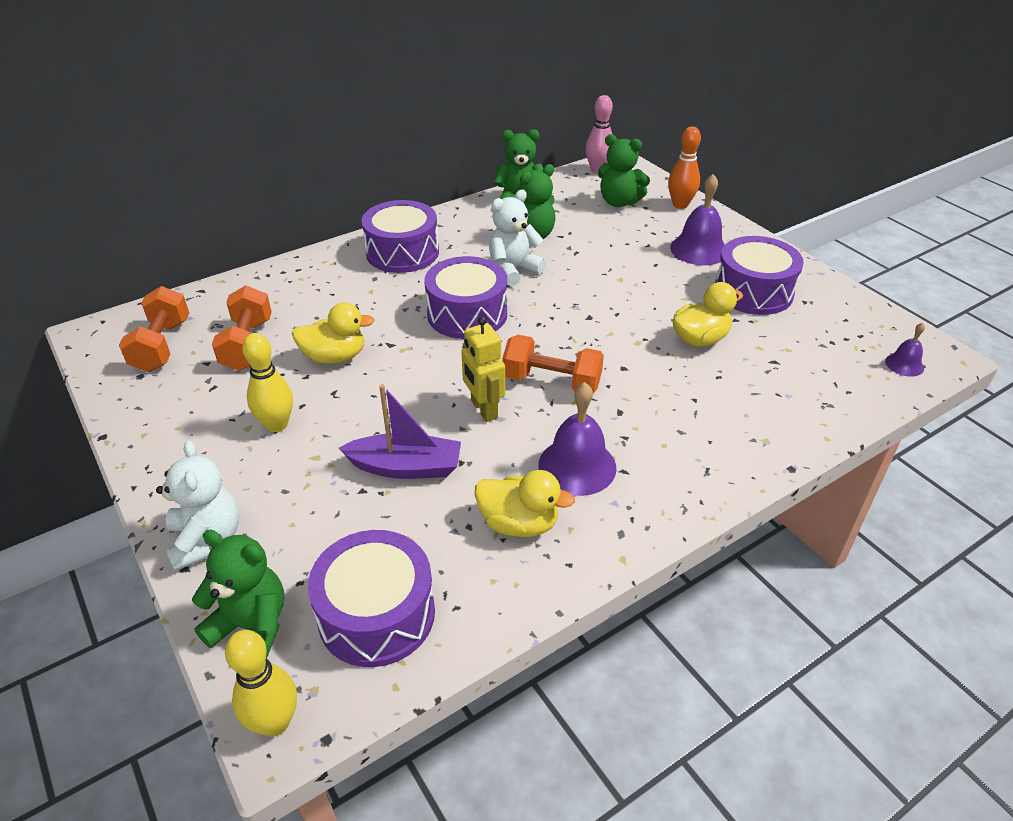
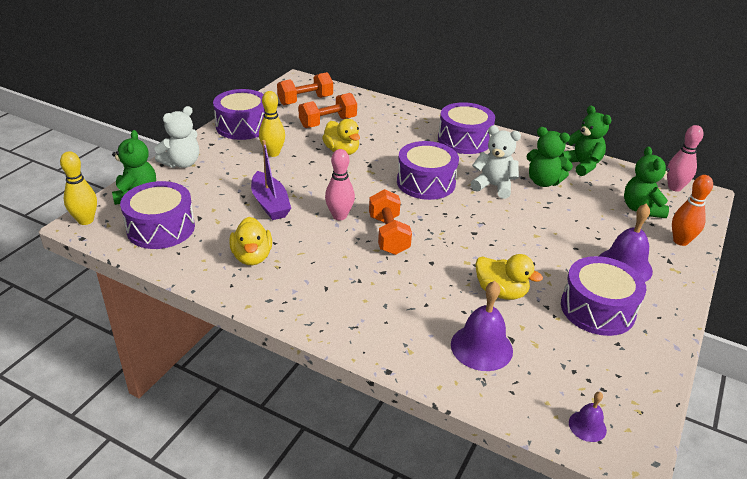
camera: 60 degrees right, 5 degrees down
yellow robot [461,316,505,422] -> pink bowling pin [325,149,355,220]
purple bell [538,382,617,496] -> purple bell moved to [451,281,513,371]
none -> purple drum [213,89,265,140]

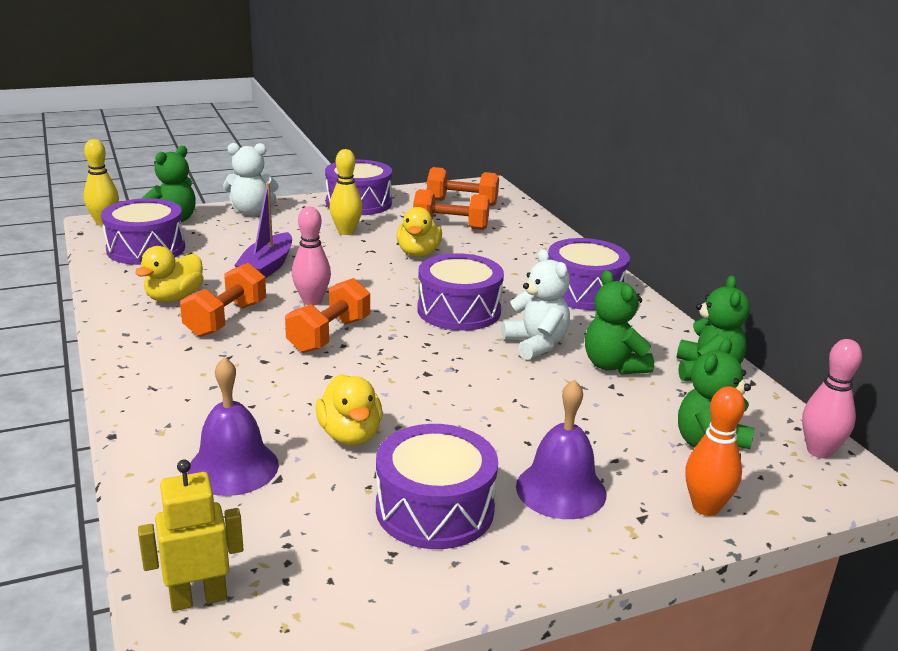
camera: 40 degrees right, 10 degrees down
purple bell [569,392,607,442] -> yellow robot [138,460,244,611]
none -> orange dumbbell [180,263,266,337]

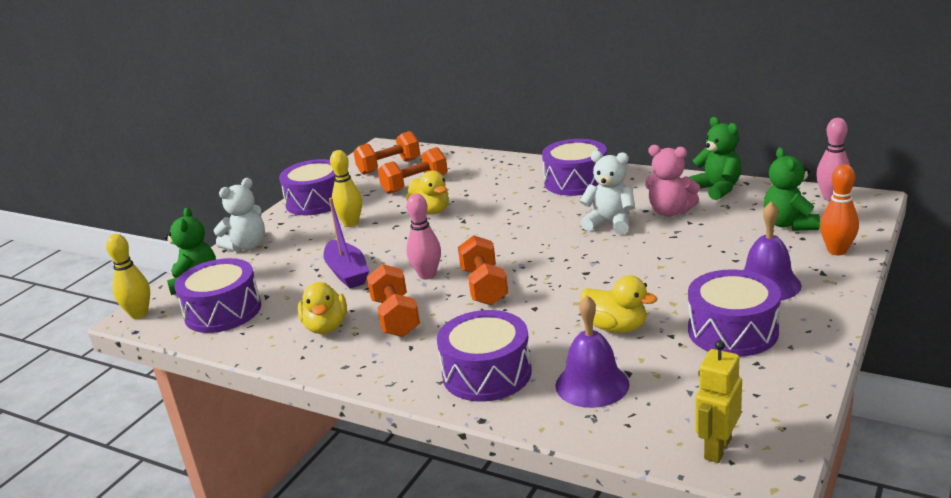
camera: 35 degrees left, 0 degrees up
purple drum [417,253,504,331] -> purple drum moved to [437,310,532,402]
green teddy bear [585,270,654,375] -> pink teddy bear [645,145,700,217]

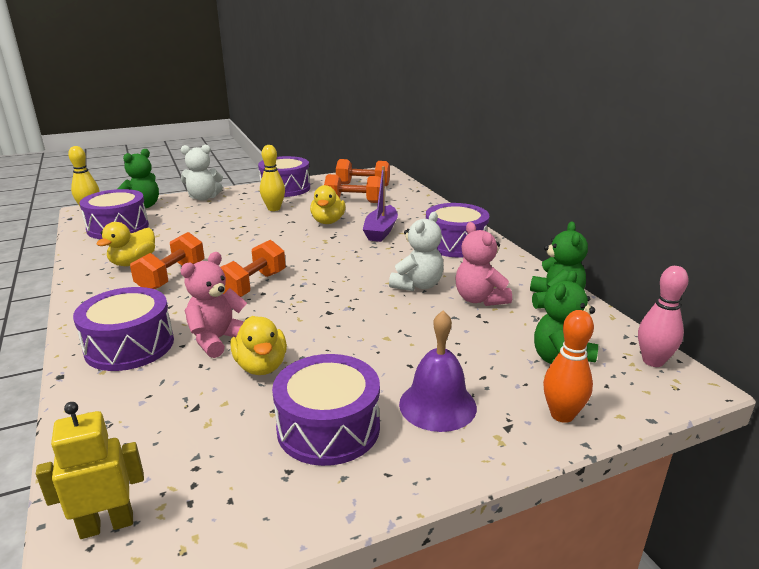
camera: 35 degrees right, 0 degrees up
purple boat [324,198,369,289] -> purple boat moved to [363,166,398,242]
pink bowling pin [406,194,441,280] -> none
purple bell [555,295,630,408] -> none
white teddy bear [580,151,635,234] -> white teddy bear turned 60 degrees clockwise [389,212,444,291]
none -> pink teddy bear [181,252,247,358]

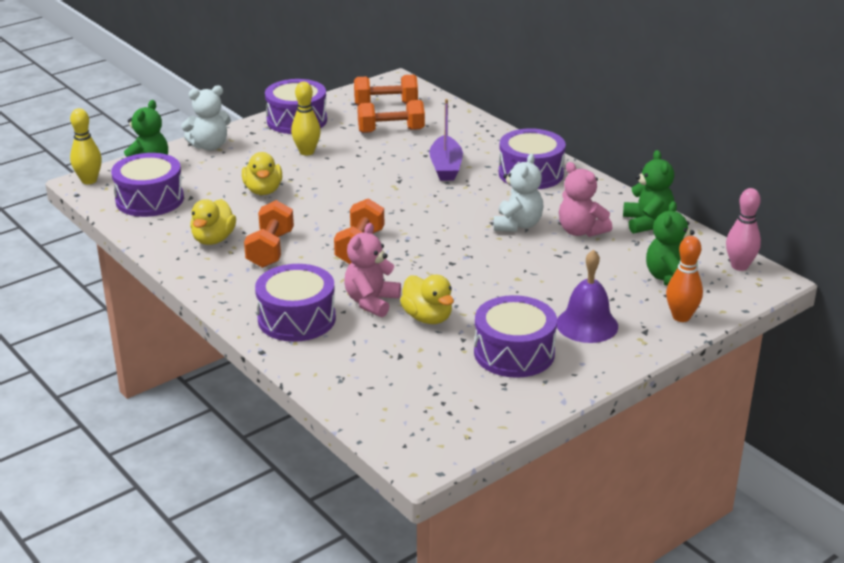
camera: 15 degrees left, 5 degrees up
yellow robot [36,402,144,539] -> none
yellow duck [310,185,346,224] -> yellow duck moved to [242,152,282,195]

